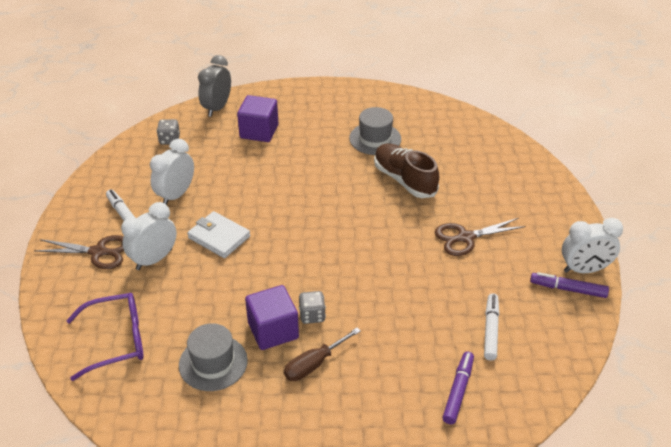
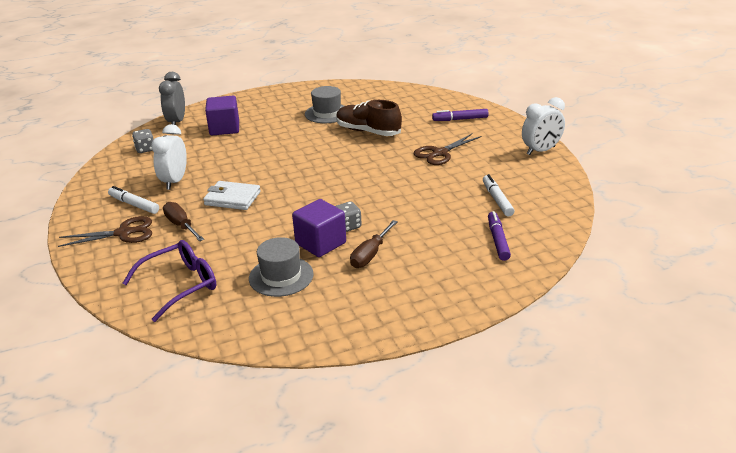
camera: 20 degrees left, 10 degrees down
white clock [121,202,177,270] -> brown screwdriver [163,202,204,241]
purple marker [530,272,609,298] -> purple marker moved to [432,109,489,121]

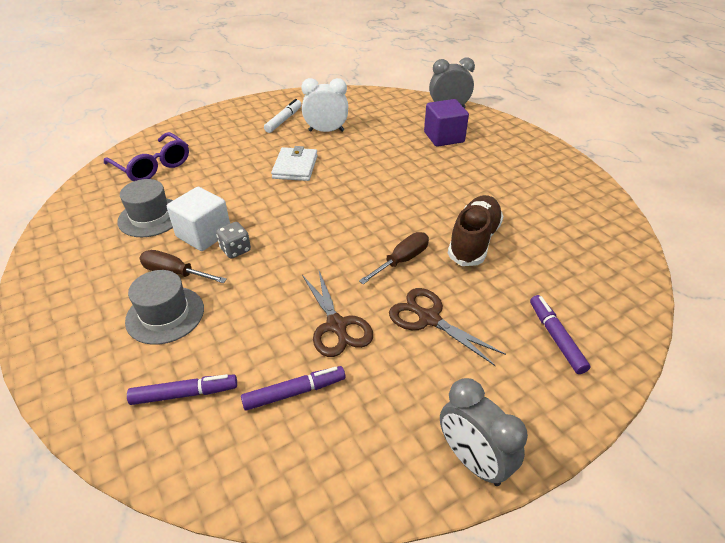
camera: 80 degrees right, 10 degrees up
brown scissors [58,216,152,247] -> brown scissors moved to [302,269,373,357]
grey dice [132,129,154,153] -> none
brown screwdriver [163,202,204,241] -> brown screwdriver moved to [359,232,429,284]
purple cube [292,199,346,257] -> white cube [167,187,230,251]
grey hat [305,86,344,123] -> grey hat moved to [125,270,204,345]
white marker [483,174,515,217] -> purple marker [241,366,345,411]
white clock [522,97,565,155] -> grey clock [440,378,528,486]

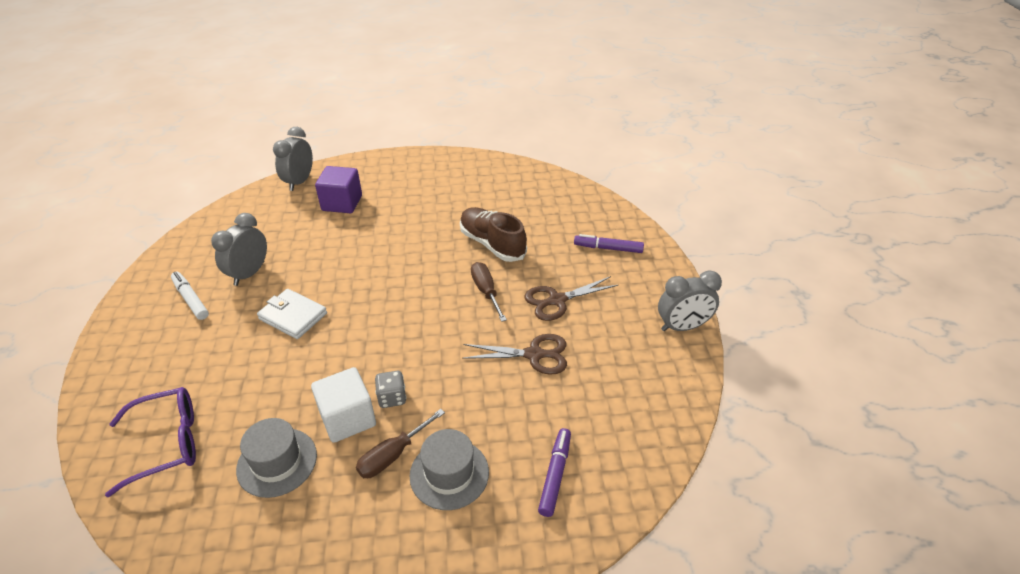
camera: 65 degrees left, 0 degrees up
purple marker [241,366,345,411] -> none
white clock [301,78,348,132] -> grey clock [211,213,267,286]

